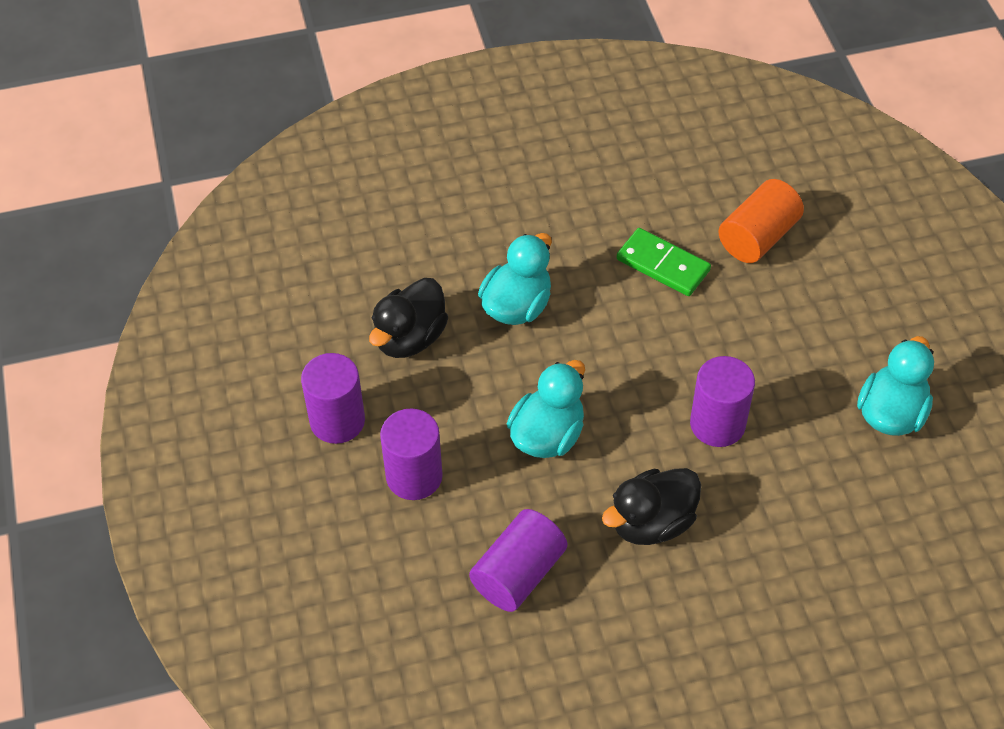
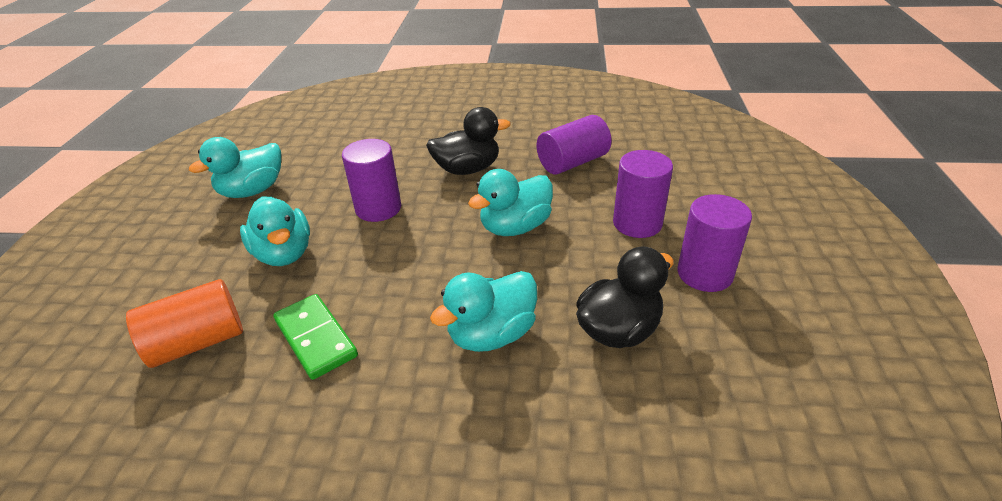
camera: 160 degrees left, 15 degrees down
none -> turquoise duck [240,196,310,266]

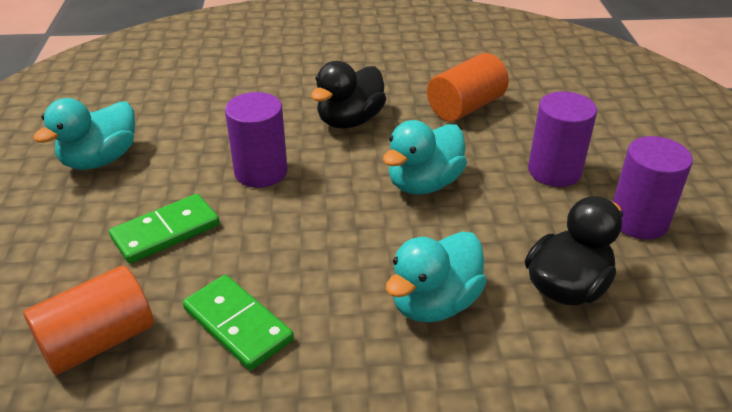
camera: 10 degrees left, 0 degrees up
turquoise duck [240,196,310,266] -> green domino [109,194,220,264]
black duck [426,107,511,175] -> black duck turned 150 degrees clockwise [311,61,386,129]
purple cylinder [537,115,611,175] -> orange cylinder [427,53,509,122]

